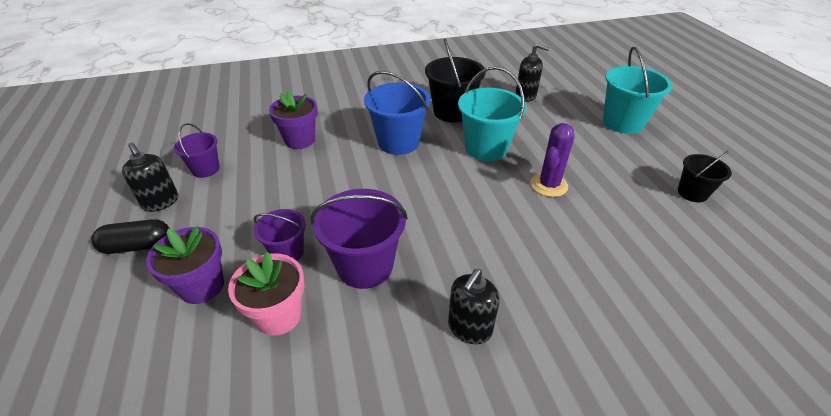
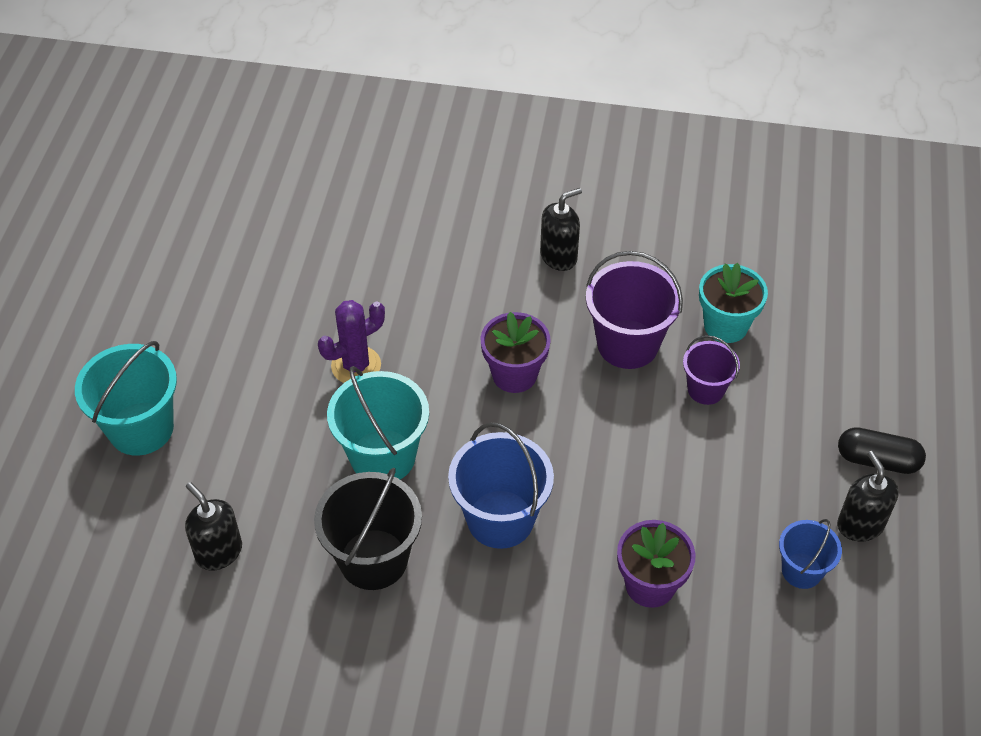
camera: 155 degrees left, 10 degrees up
purple flower pot [146,226,224,304] -> purple flower pot moved to [481,312,551,393]
purple bucket [174,123,220,178] -> blue bucket [779,519,842,589]
pink flower pot [228,252,304,336] -> turquoise flower pot [699,263,768,343]
black bucket [678,151,732,202] -> none

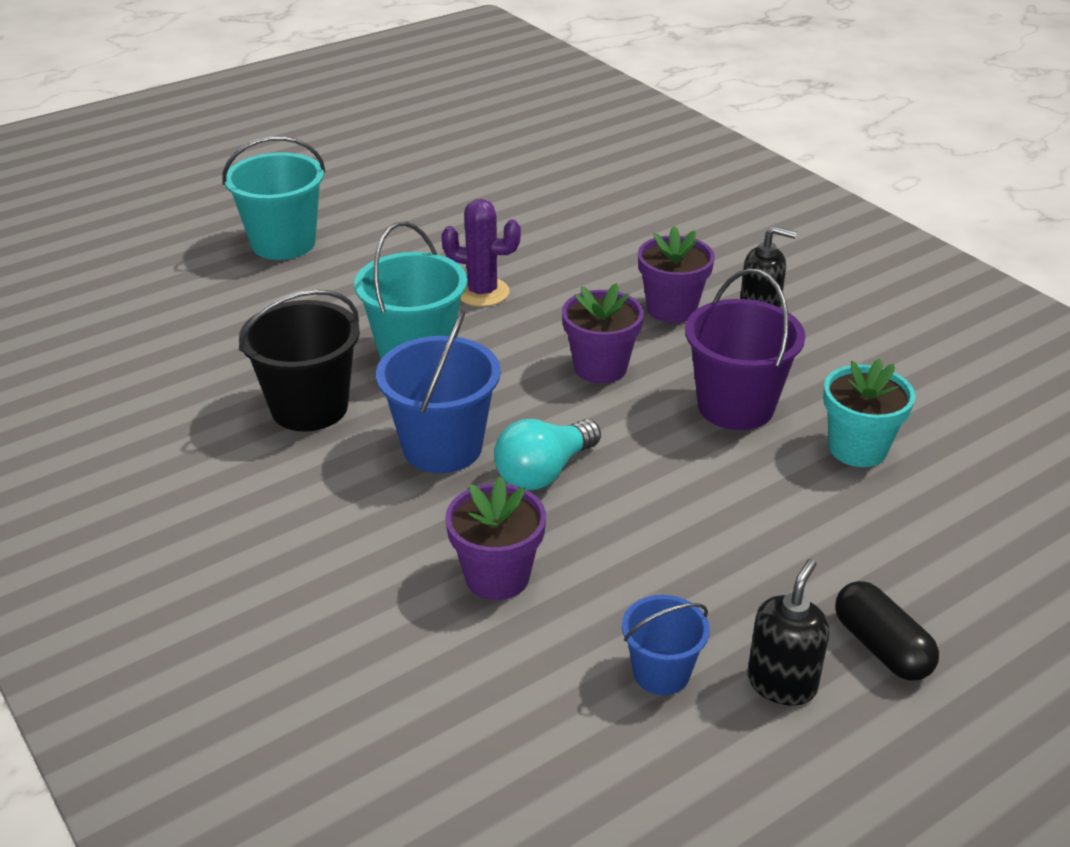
camera: 45 degrees right, 15 degrees down
black soap dispenser [185,482,242,571] -> none
purple bucket [683,335,740,405] -> none
none -> turquoise light bulb [494,419,601,490]
none -> purple flower pot [638,226,715,323]

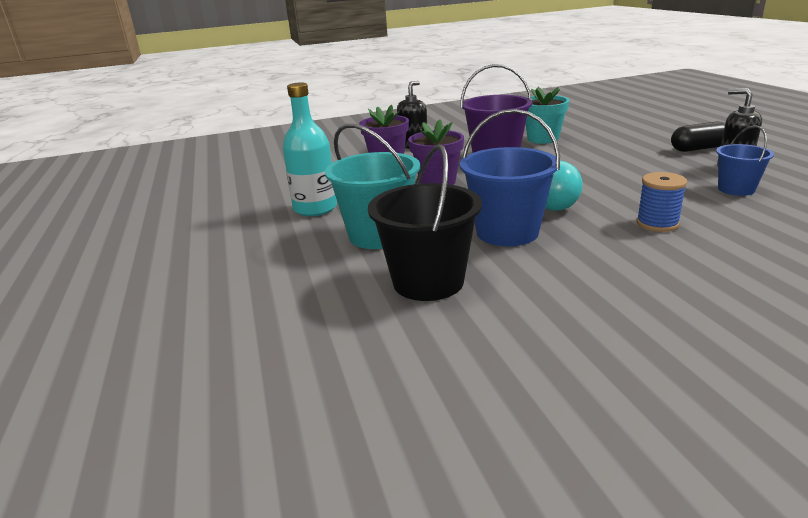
camera: 70 degrees left, 10 degrees down
turquoise bucket [222,136,326,260] -> none
purple cactus [441,199,521,307] -> turquoise bottle [283,82,337,216]
purple flower pot [445,477,546,600] -> blue spool [636,172,687,232]

